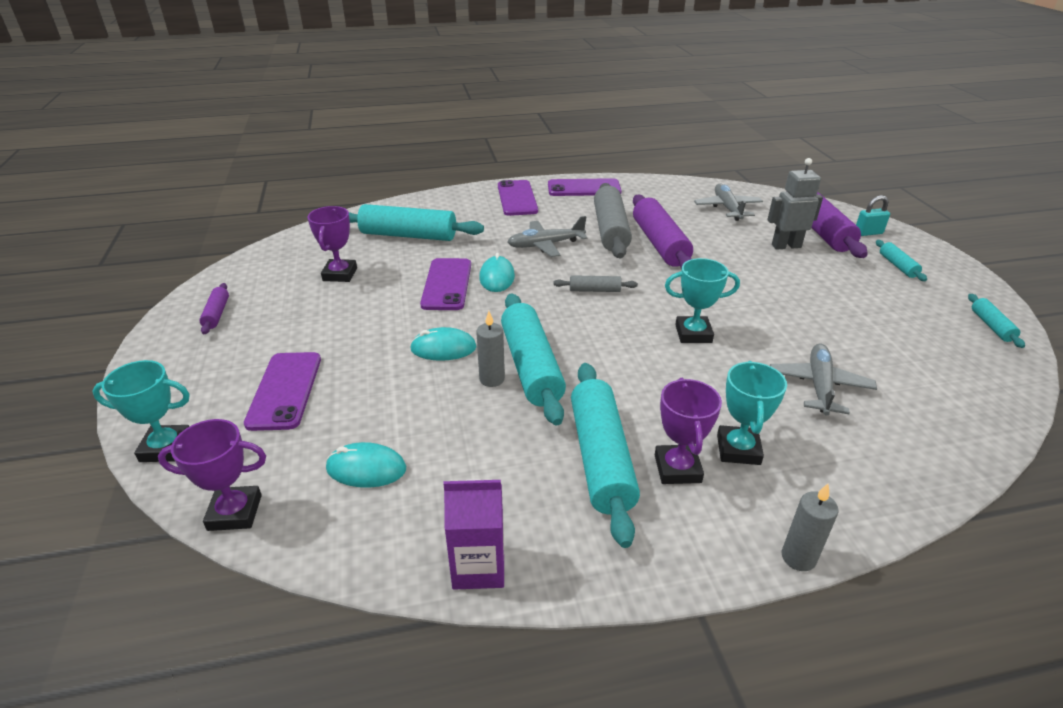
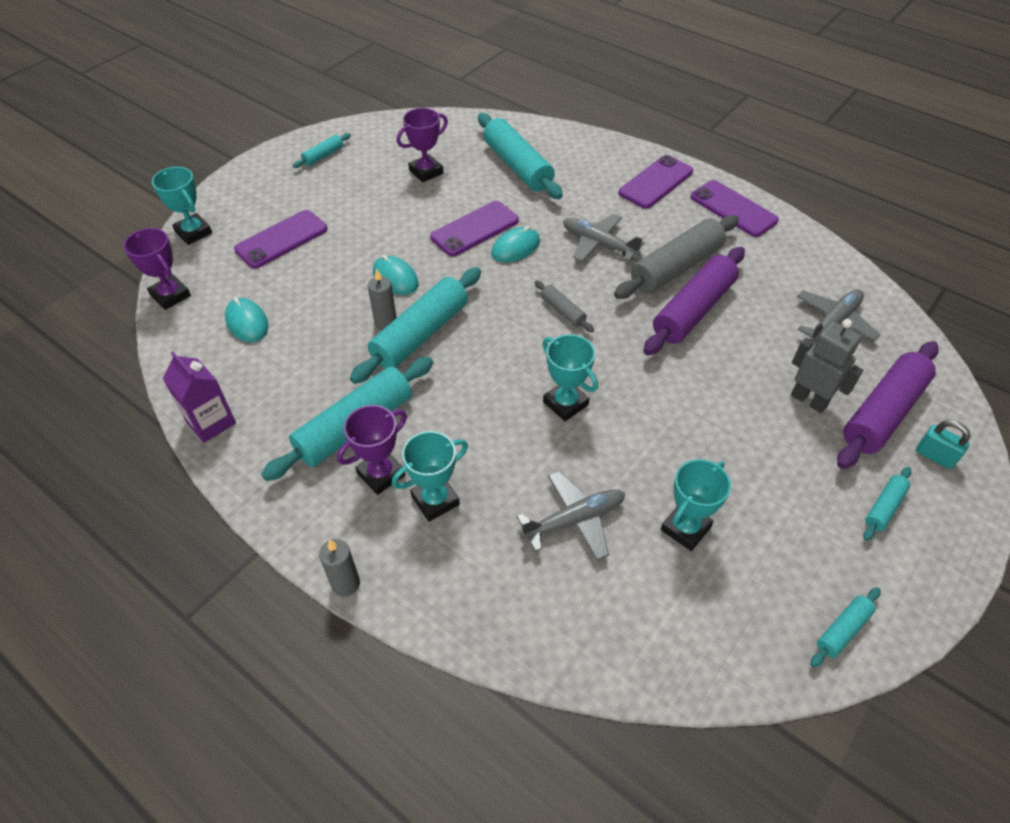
camera: 50 degrees right, 15 degrees up
purple rolling pin [199,283,229,334] -> turquoise rolling pin [293,133,351,168]
none -> turquoise trophy [661,459,731,551]

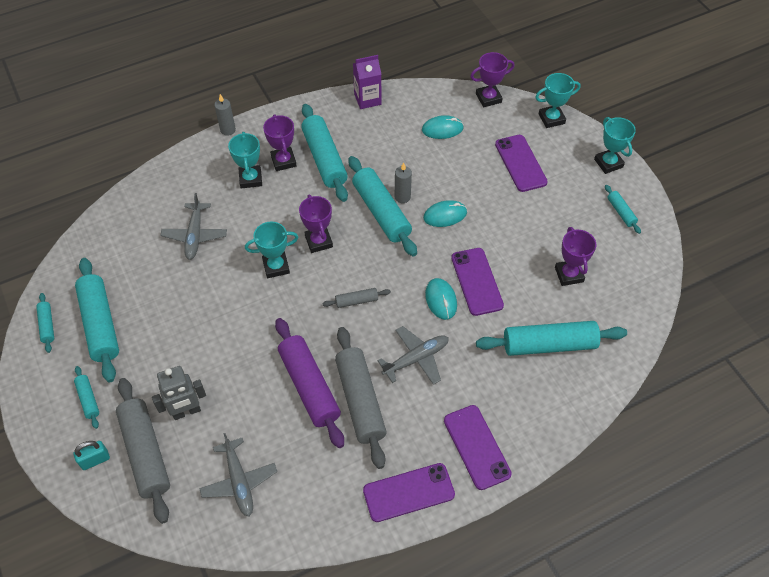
camera: 115 degrees right, 5 degrees up
turquoise trophy [661,459,731,551] -> turquoise trophy moved to [594,117,636,174]
purple rolling pin [837,341,939,469] -> grey rolling pin [116,378,170,524]
none -> turquoise rolling pin [75,258,119,383]
none -> purple trophy [299,195,333,253]

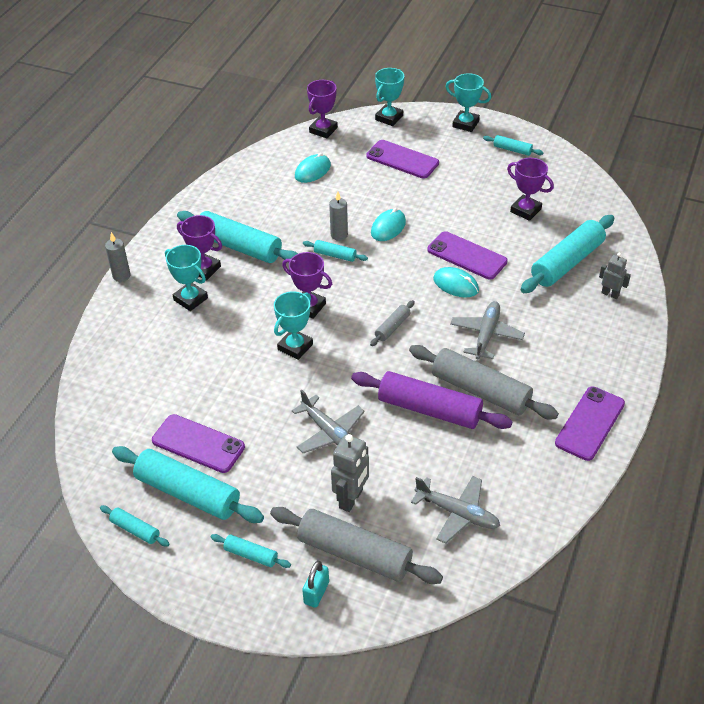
camera: 40 degrees left, 10 degrees down
grey plane [160,193,227,260] -> grey plane moved to [292,390,365,453]
turquoise rolling pin [348,156,417,256] -> turquoise rolling pin [303,240,368,262], size x0.47
purple carton [353,55,382,109] -> none
purple phone [444,405,512,490] -> purple phone moved to [152,414,245,473]
none -> grey robot [599,253,631,299]

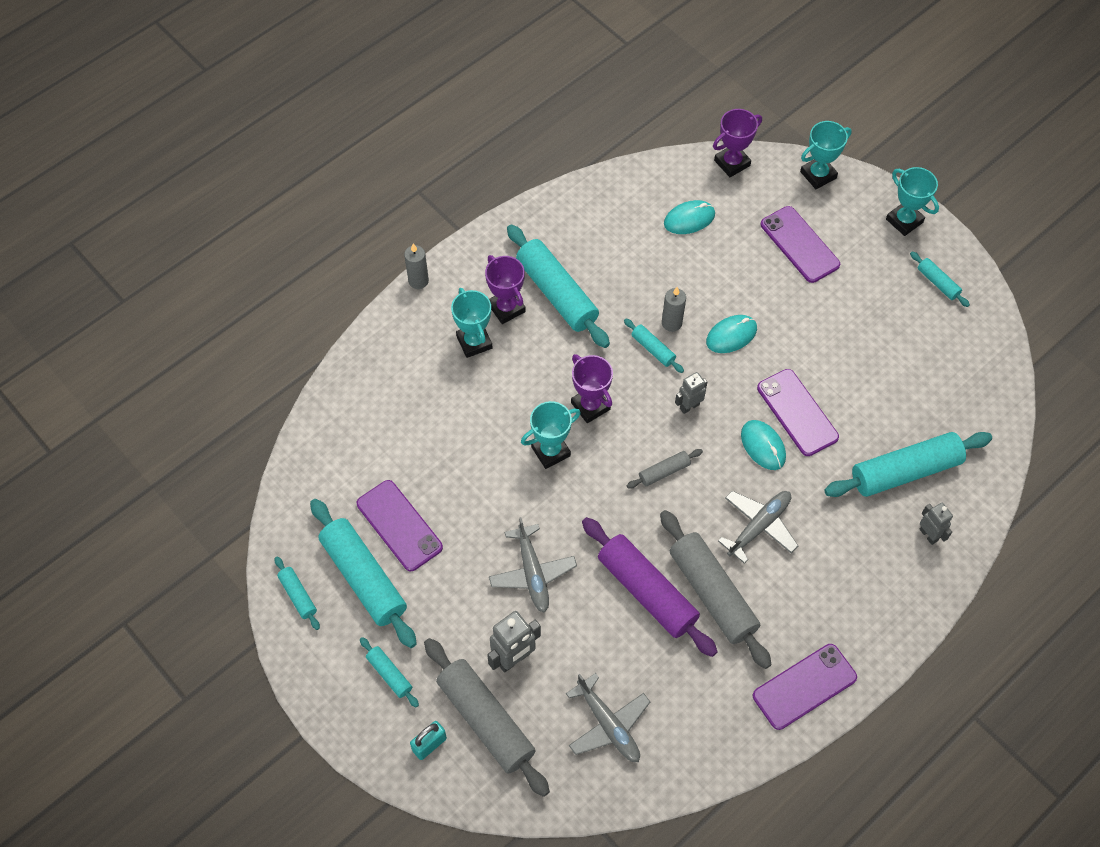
camera: 25 degrees right, 15 degrees up
purple trophy [507,158,554,221] -> none
none -> grey robot [675,372,707,414]

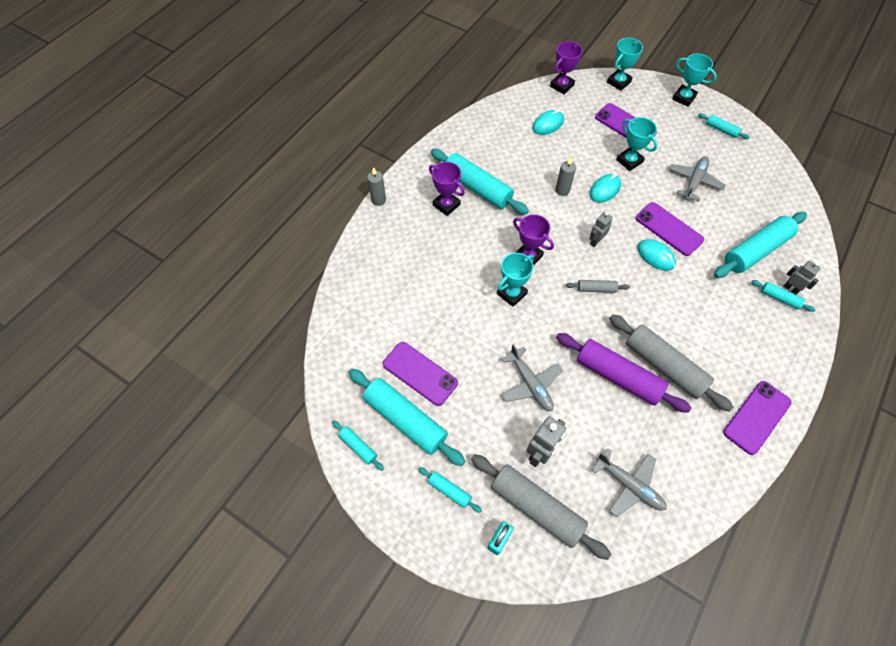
camera: 15 degrees left, 0 degrees up
turquoise trophy [451,288,493,358] -> turquoise trophy moved to [616,117,657,171]
turquoise rolling pin [624,319,684,373] -> turquoise rolling pin moved to [751,280,815,312]
grey rolling pin [627,449,703,489] -> grey rolling pin turned 45 degrees clockwise [566,280,630,293]
grey plane [718,491,798,564] -> grey plane moved to [669,156,726,202]

